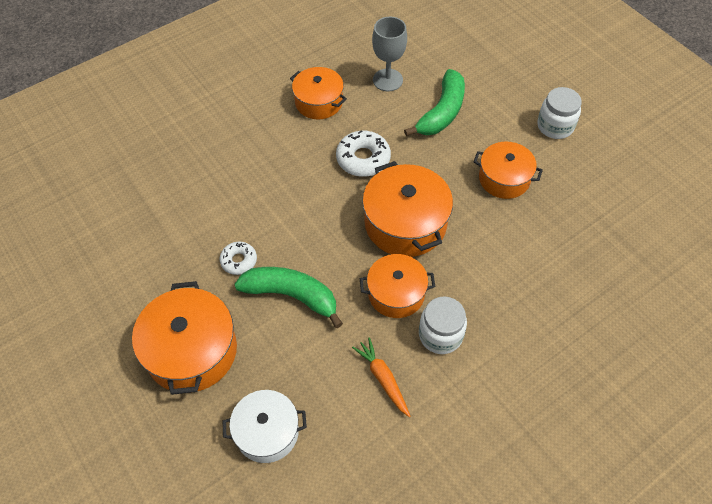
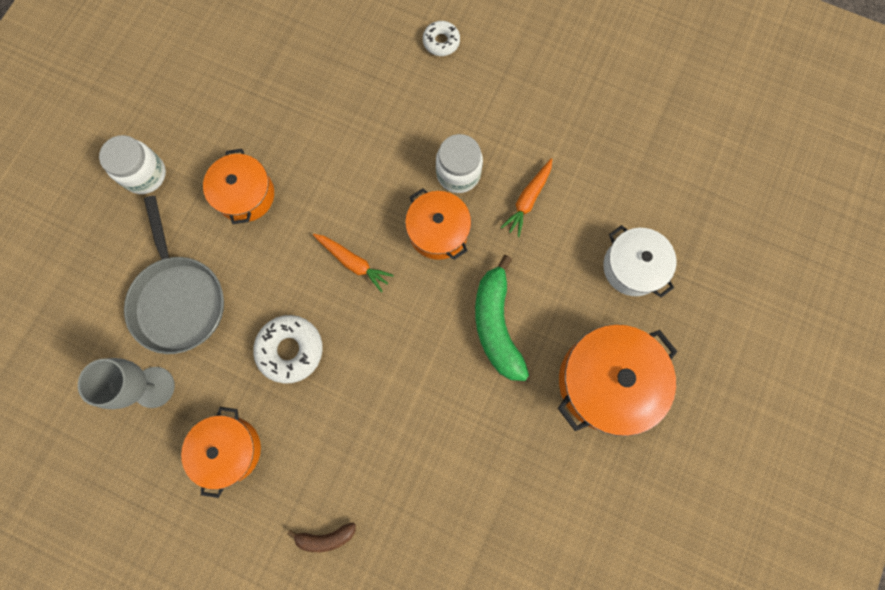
camera: 120 degrees left, 20 degrees up
white donut [219,242,257,275] -> white donut moved to [423,21,460,56]
orange pot [362,161,453,257] -> orange carrot [313,234,394,293]
green banana [404,69,465,136] -> grey pan [124,196,224,354]
none -> brown banana [287,523,356,552]

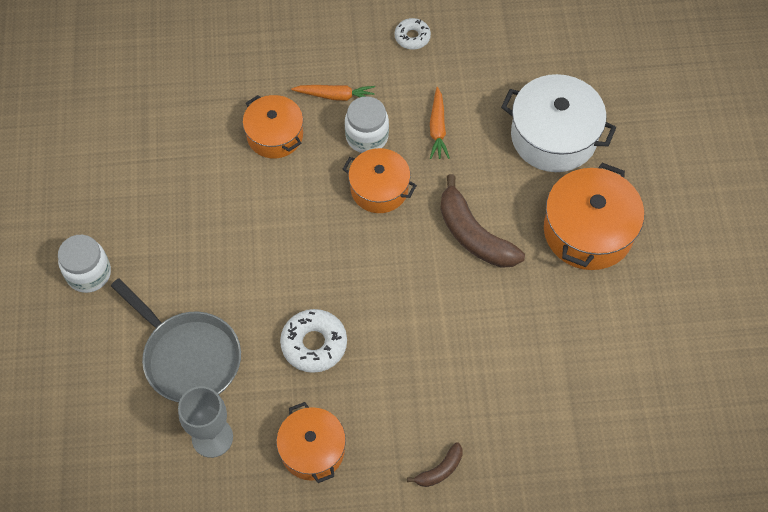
camera: 30 degrees left, 15 degrees down
orange pot [203,149,274,224] -> orange pot moved to [243,95,303,158]
orange carrot [313,234,394,293] -> orange carrot moved to [291,85,375,101]
white donut [423,21,460,56] -> white donut moved to [395,18,431,50]
green banana [475,255,529,381] -> brown banana [440,174,525,268]
white pot [603,225,677,298] -> white pot [501,74,616,172], size x1.53

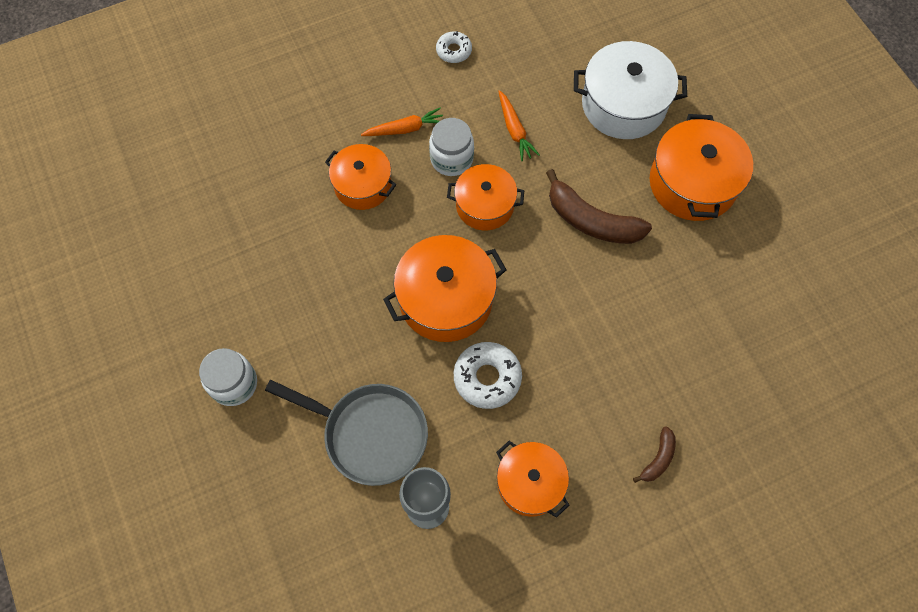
camera: 20 degrees left, 5 degrees up
none -> orange pot [383,235,507,342]

